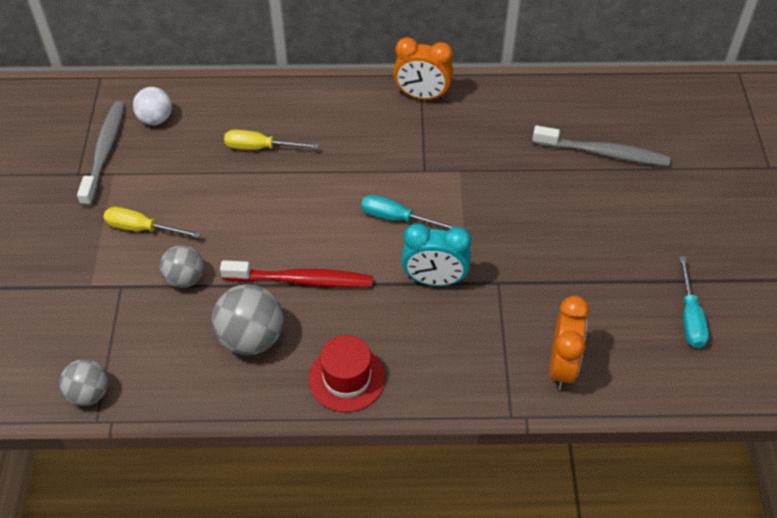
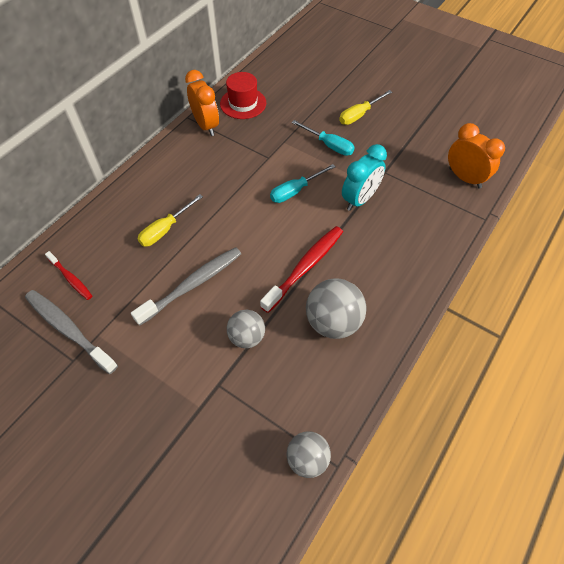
camera: 55 degrees left, 5 degrees up
yellow screwdriver [103,207,201,238] -> yellow screwdriver moved to [339,90,392,125]
white ball [133,87,172,125] -> red toothbrush [45,251,92,300]
red hat [309,335,385,412] -> red hat moved to [220,72,266,119]
orange clock [393,37,453,100] -> orange clock turned 75 degrees counterclockwise [185,70,219,136]
grey toothbrush [532,126,671,166] -> grey toothbrush moved to [131,247,241,326]
turquoise screwdriver [679,256,709,348] -> turquoise screwdriver moved to [291,120,355,156]

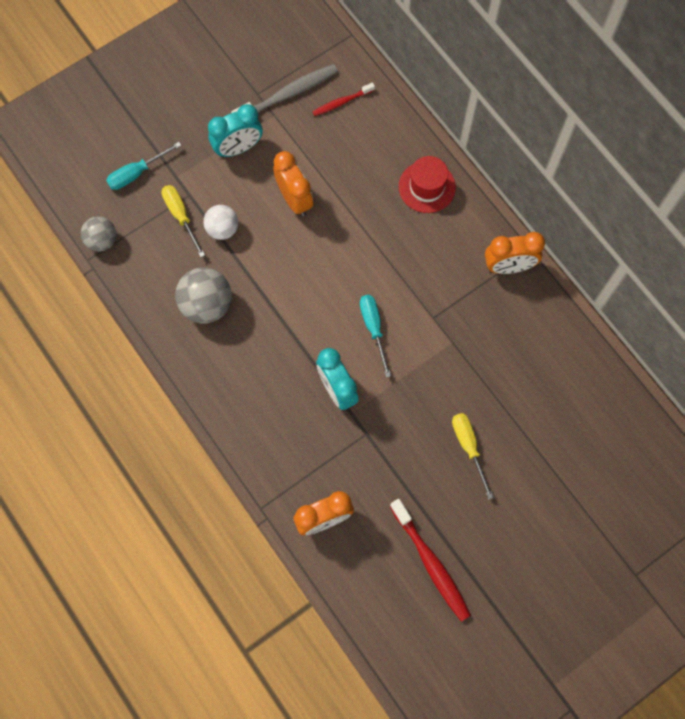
camera: 110 degrees right, 15 degrees up
grey toothbrush [131,247,241,326] -> orange clock [273,151,313,216]
yellow screwdriver [138,194,203,247] -> yellow screwdriver moved to [161,185,205,257]
red hat [220,72,266,119] -> red hat moved to [399,156,456,213]
grey ball [227,310,265,348] -> white ball [203,205,238,240]
red toothbrush [260,226,343,313] -> red toothbrush moved to [390,499,471,622]
turquoise screwdriver [291,120,355,156] -> turquoise screwdriver moved to [106,142,182,190]
none -> turquoise clock [208,104,263,157]

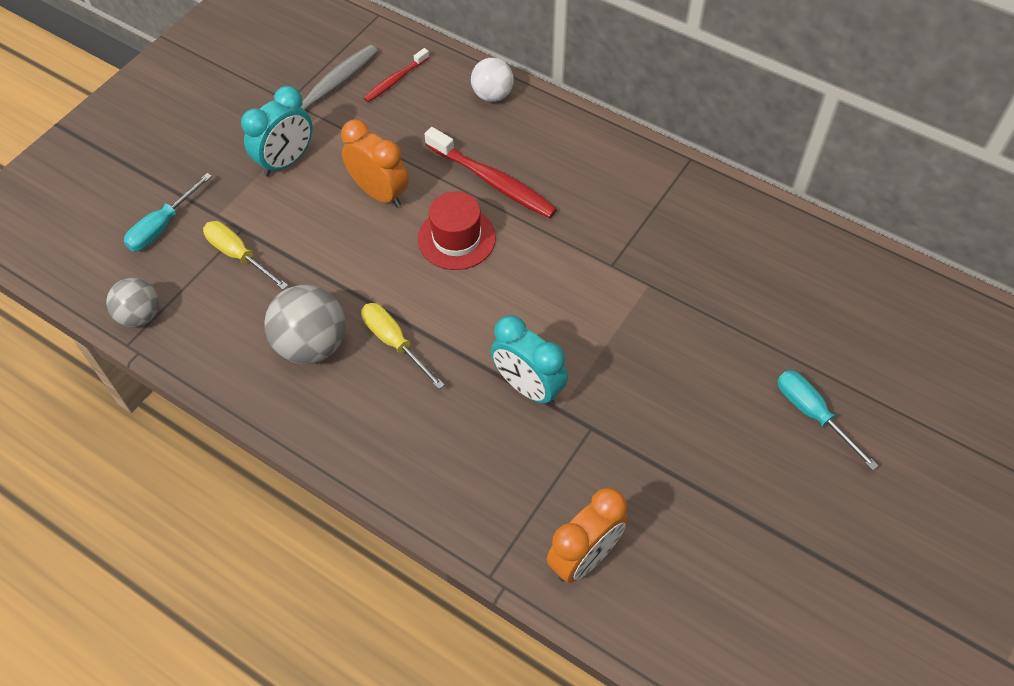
camera: 20 degrees left, 15 degrees down
white ball [203,205,238,240] -> white ball moved to [471,58,514,102]
turquoise screwdriver [360,295,391,378] -> turquoise screwdriver moved to [778,370,879,470]
red toothbrush [390,499,471,622] -> red toothbrush moved to [424,127,557,219]
red hat [399,156,456,213] -> red hat moved to [418,191,496,270]
yellow screwdriver [452,413,494,499] -> yellow screwdriver moved to [361,303,445,389]
orange clock [485,232,545,274] -> none

